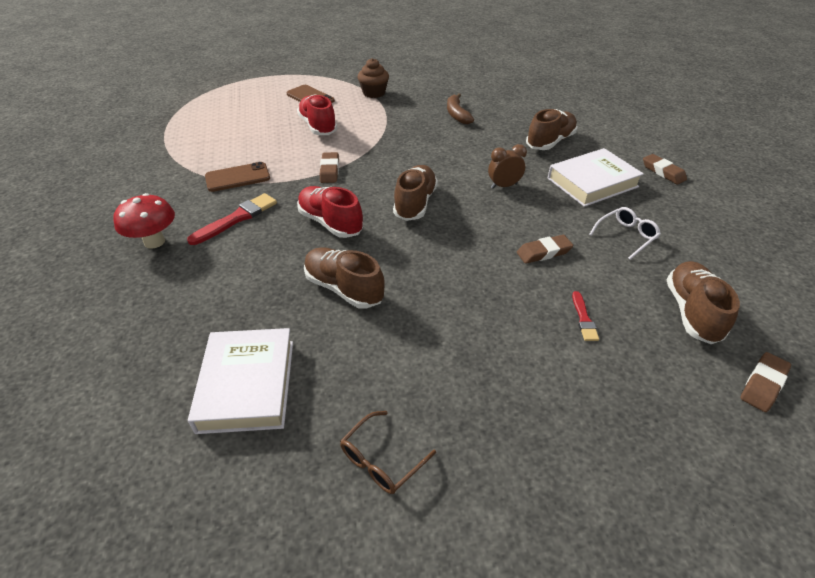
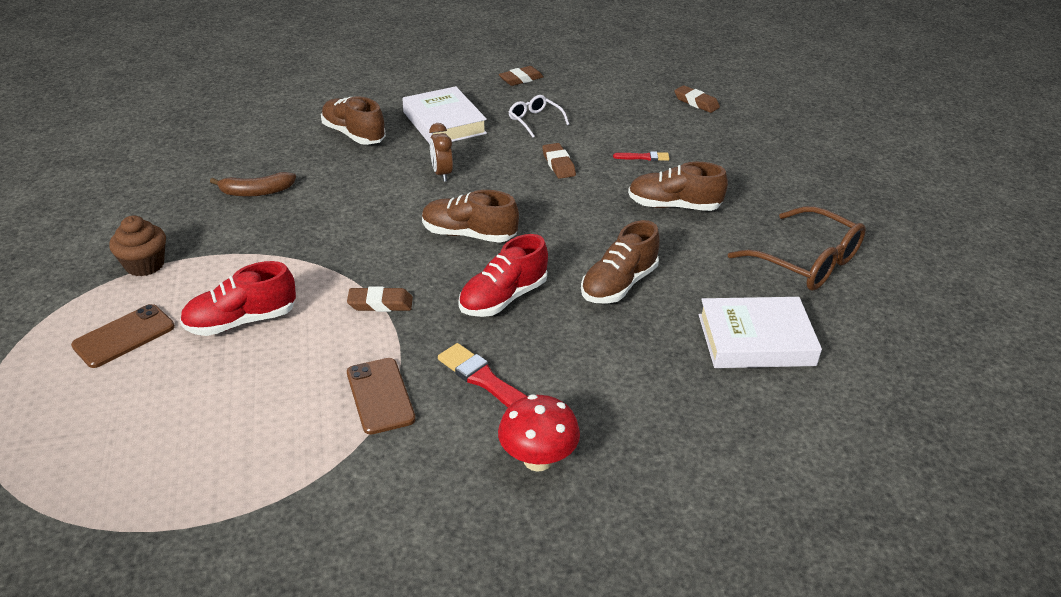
camera: 90 degrees left, 5 degrees down
brown glasses [340,411,436,494] -> brown glasses [728,206,866,291], size x1.85
brown eraser [643,154,687,184] -> brown eraser moved to [499,66,543,86]
brown shoe [667,261,740,344] -> brown shoe moved to [628,162,728,211]

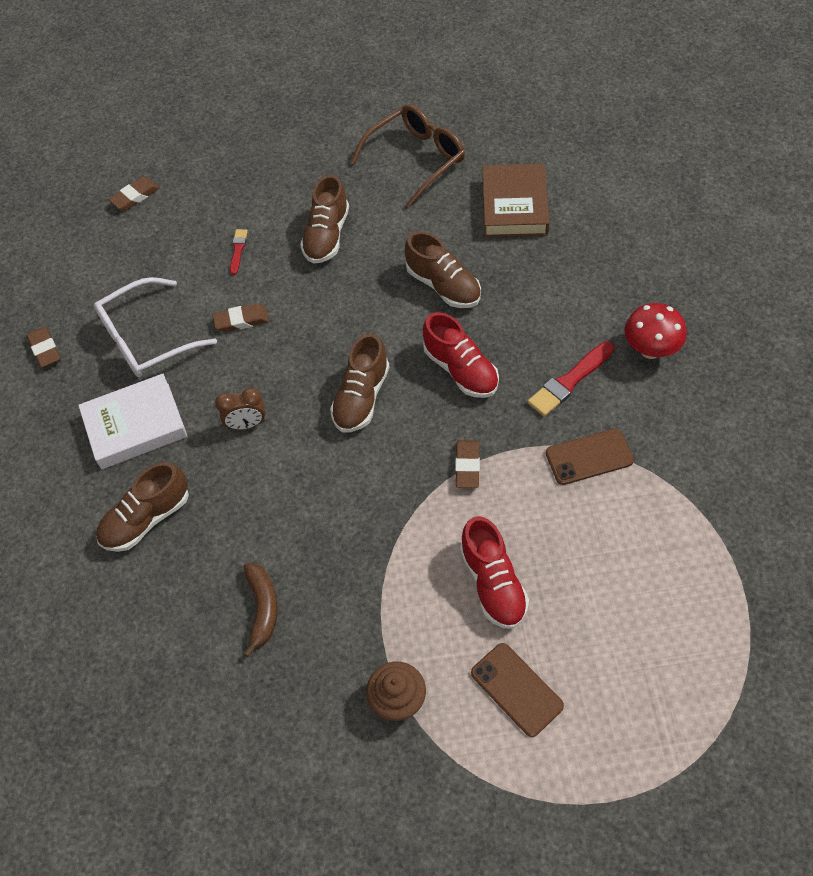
camera: 80 degrees left, 20 degrees up
white glasses [509,95,569,138] -> white glasses [94,277,217,377], size x1.85
white book [699,297,822,368] -> brown book [482,164,549,237]

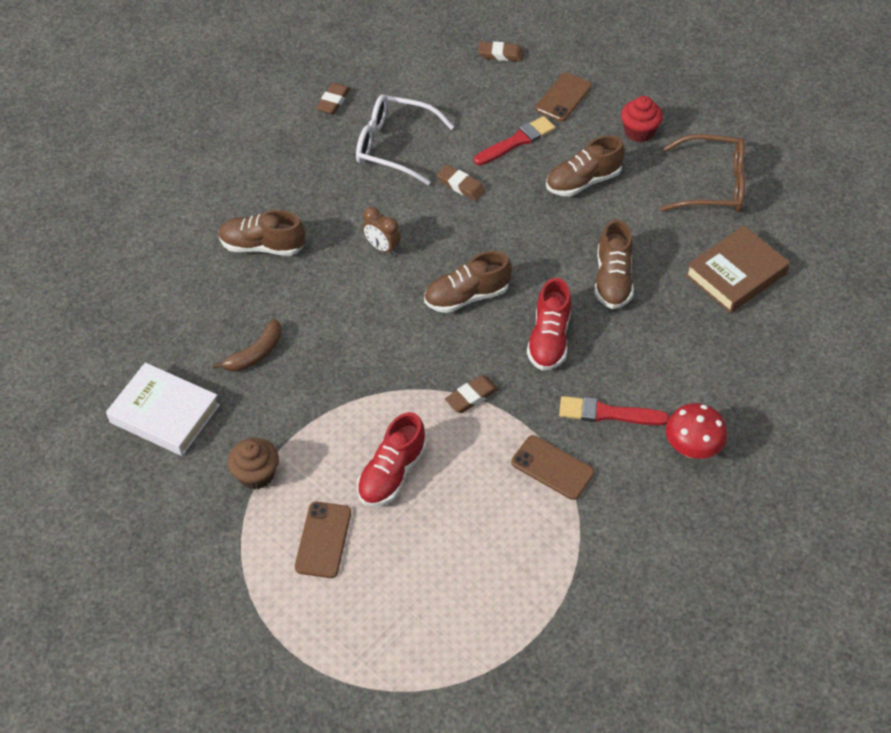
camera: 45 degrees right, 5 degrees down
white book [78,374,187,469] -> white book moved to [106,362,220,456]
red brush [230,229,248,275] -> red brush [474,116,555,165], size x1.78
none -> brown phone [535,73,592,122]
none -> red cupcake [621,96,663,143]

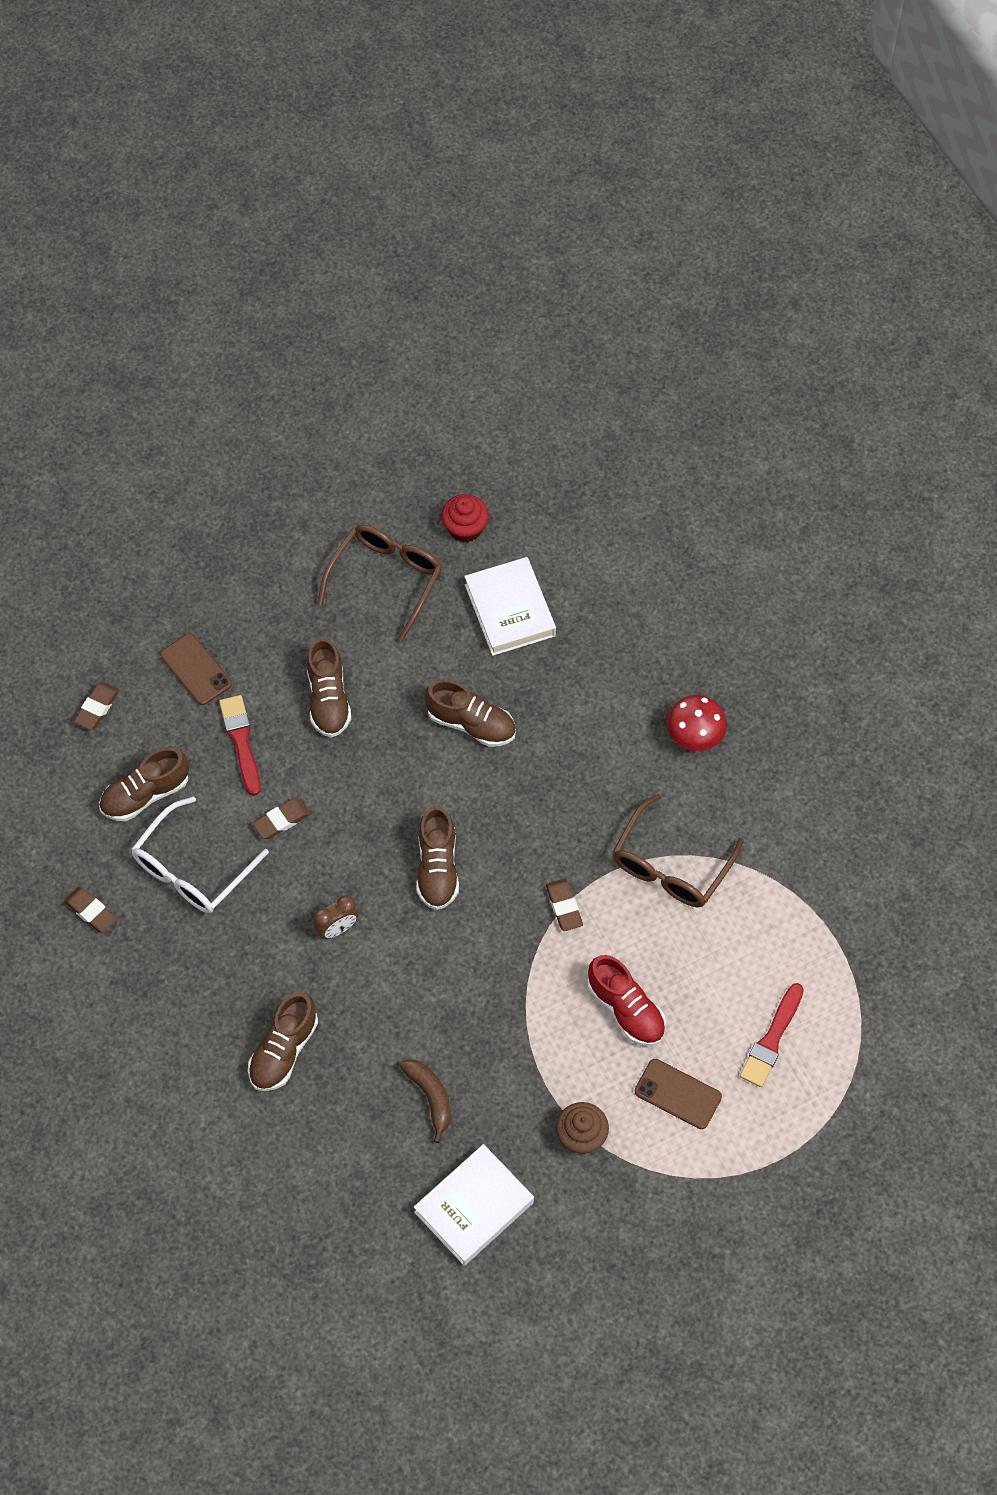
camera: 70 degrees left, 10 degrees up
brown phone [511,435,595,500] -> brown glasses [613,794,744,907]
red shoe [527,278,571,371] -> none
red brush [559,396,669,426] -> red brush moved to [740,983,804,1087]
red cupcake [621,96,663,143] -> red cupcake moved to [441,494,489,543]
brown book [685,226,790,313] -> white book [464,557,556,656]
none -> brown shoe [99,747,189,821]

